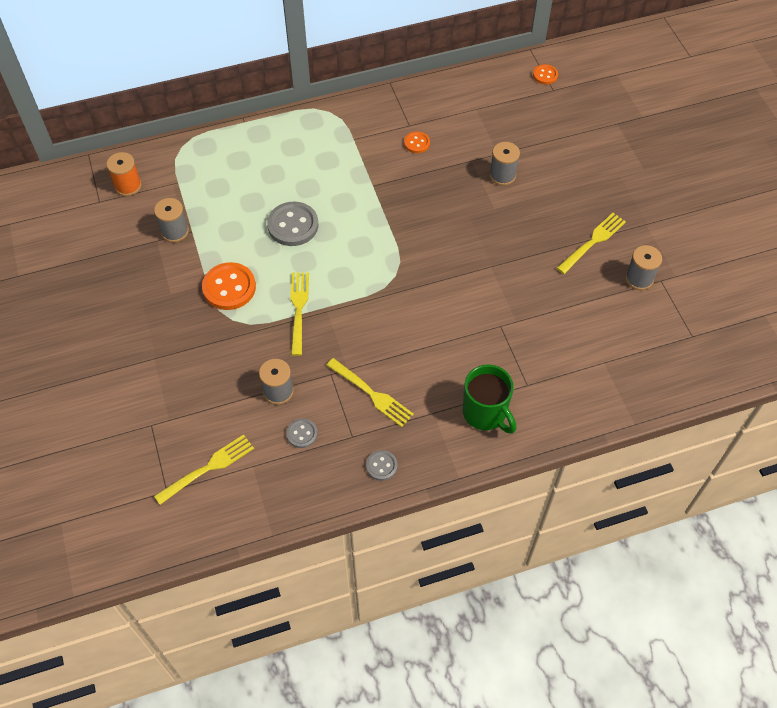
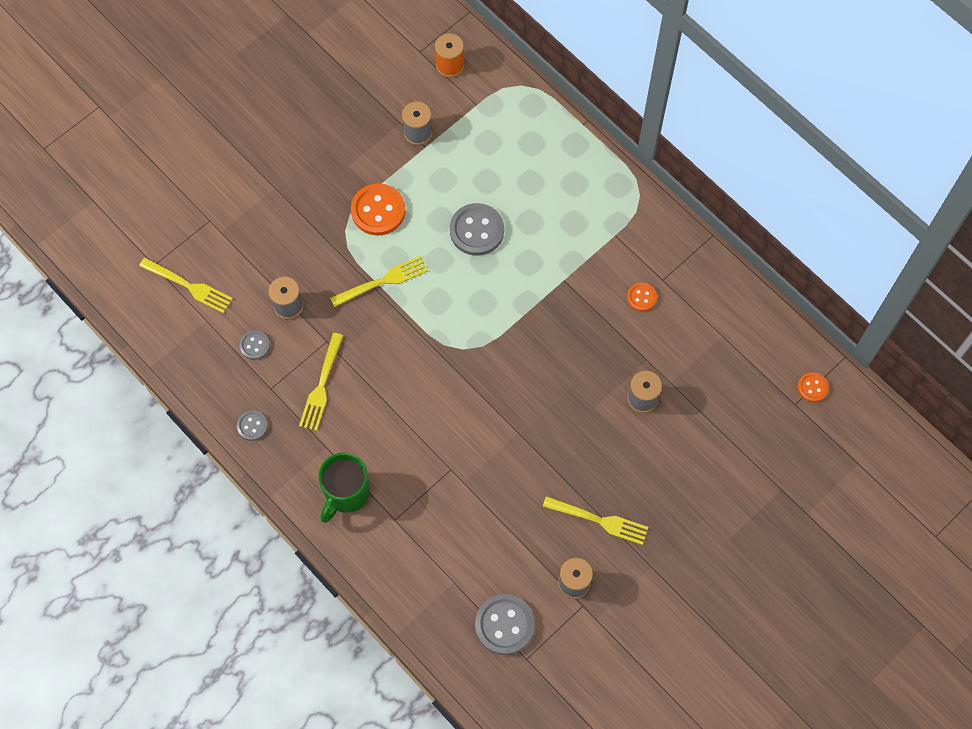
camera: 65 degrees right, 10 degrees up
none -> grey button [475,594,535,655]

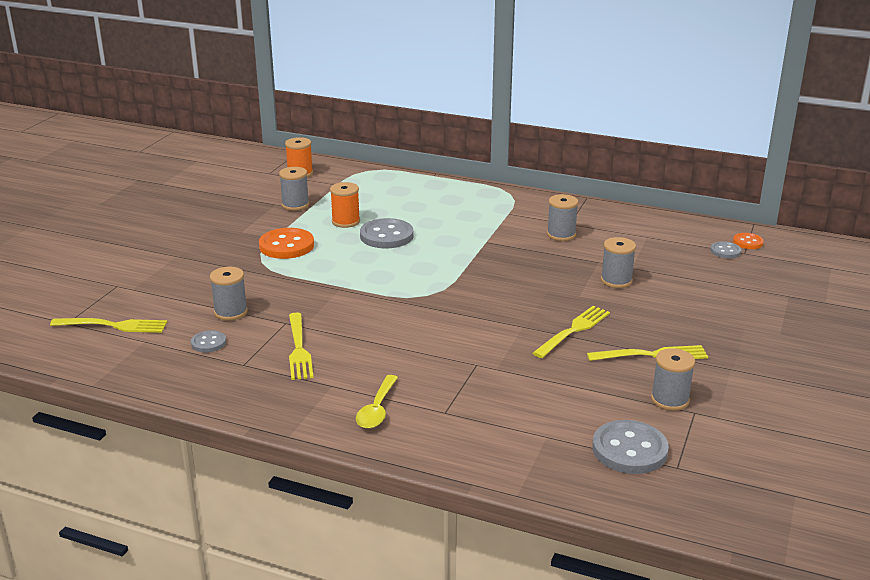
camera: 25 degrees left, 40 degrees down
grey button [237,410,268,441] -> grey button moved to [710,241,741,258]
green mug [318,453,370,523] -> yellow spoon [356,375,398,429]
yellow fork [330,256,428,307] -> yellow fork moved to [533,306,610,358]
orange button [627,283,657,311] -> grey spool [547,194,578,241]
none -> orange spool [330,182,360,228]

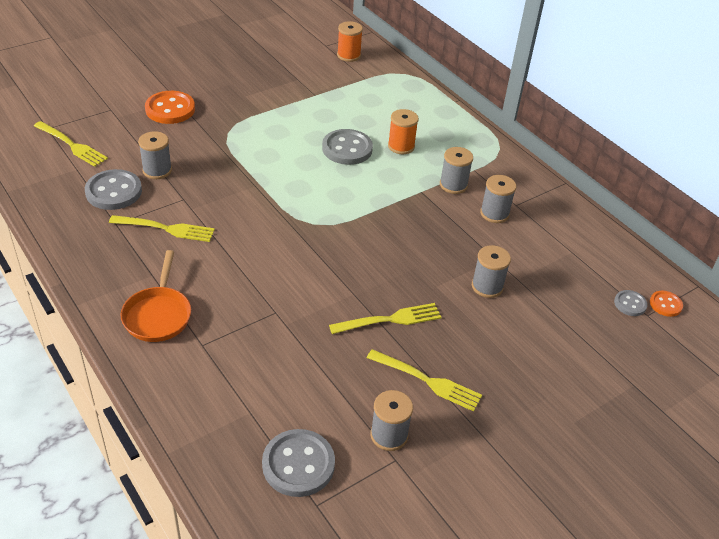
camera: 30 degrees right, 15 degrees up
grey button [191,330,226,353] -> grey button [85,169,142,210], size x1.86
orange button [259,228,314,259] -> orange button moved to [145,91,195,124]
grey spool [279,167,309,211] -> grey spool moved to [440,147,473,194]
yellow fork [289,313,314,380] -> yellow fork turned 105 degrees counterclockwise [109,215,215,242]
orange spool [330,182,360,228] -> orange spool moved to [388,109,419,154]
yellow spoon [356,375,398,429] -> orange pan [121,250,191,342]

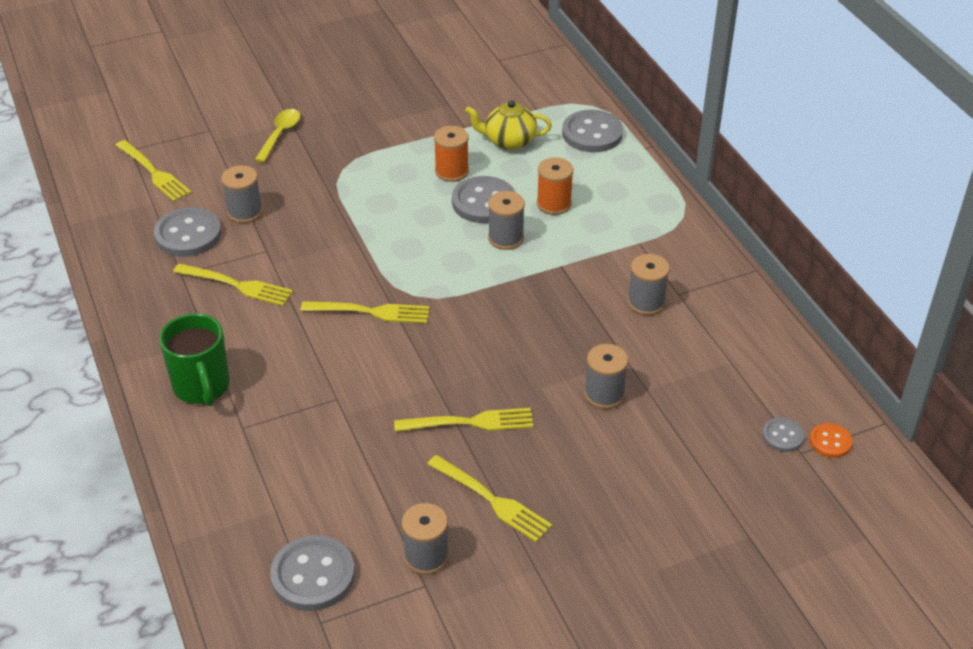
camera: 15 degrees right, 0 degrees up
orange pan [121,250,191,342] -> green mug [159,313,230,406]
orange button [145,91,195,124] -> yellow spoon [255,109,300,163]
orange spool [337,21,363,62] -> orange spool moved to [434,126,469,182]
grey spool [440,147,473,194] -> grey spool moved to [488,191,525,250]
none -> yellow fork [301,301,429,324]
none -> yellow teapot [465,100,552,150]
none -> grey button [562,110,623,152]

